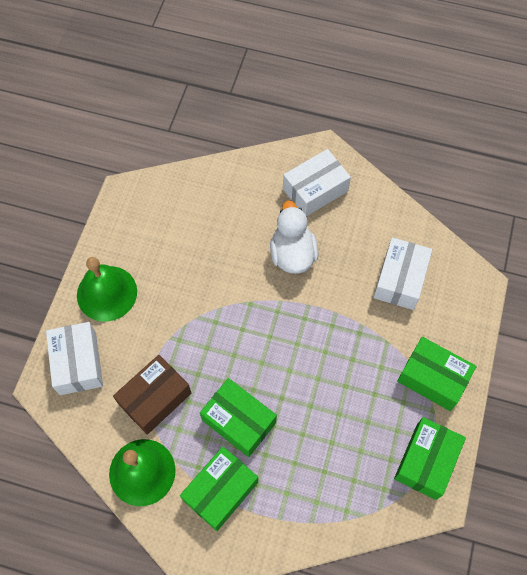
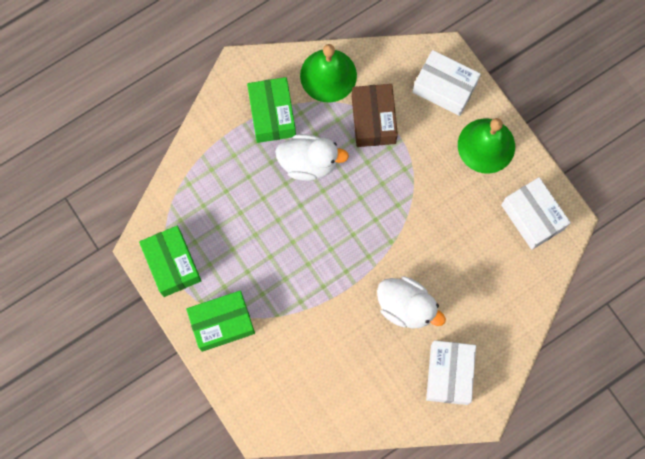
camera: 130 degrees right, 10 degrees up
green box [200,378,277,457] -> white duck [275,134,349,181]
white box [373,237,432,310] -> white box moved to [501,177,571,250]

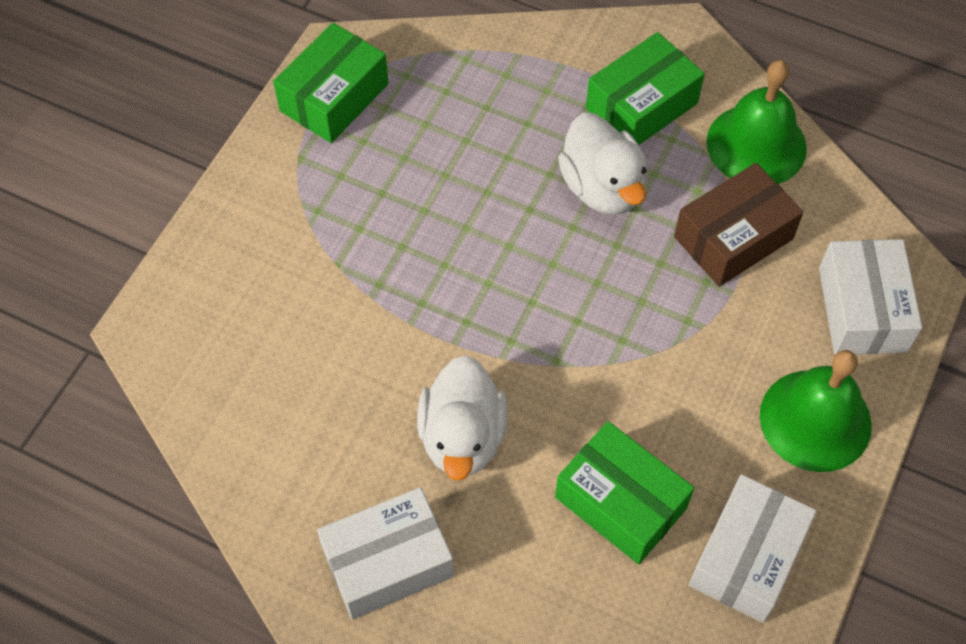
camera: 60 degrees right, 15 degrees down
green box [186,291,255,352] -> green box moved to [555,421,694,564]

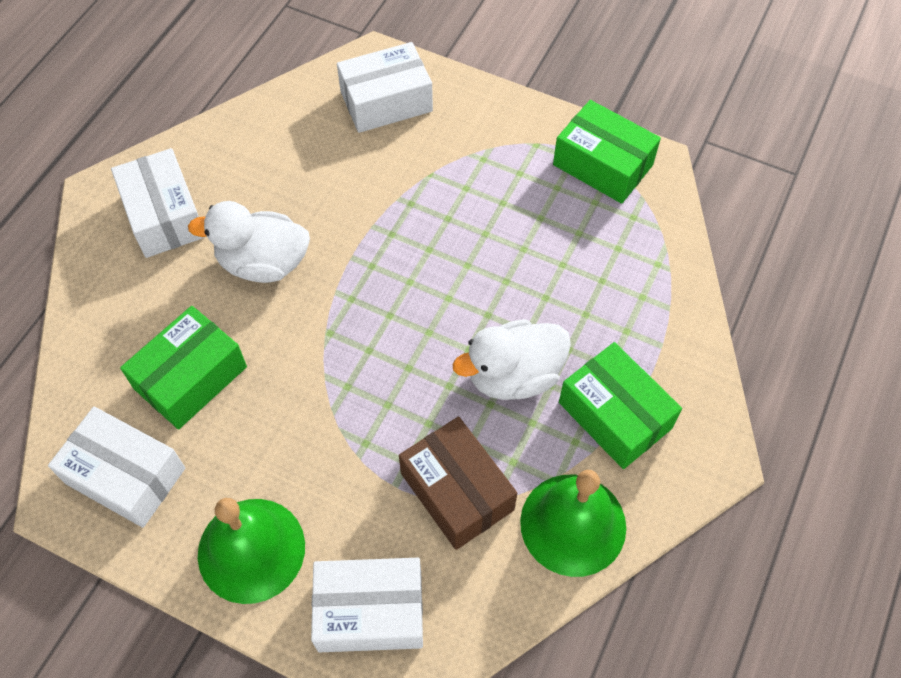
camera: 90 degrees right, 0 degrees up
none -> white box [337,42,433,133]

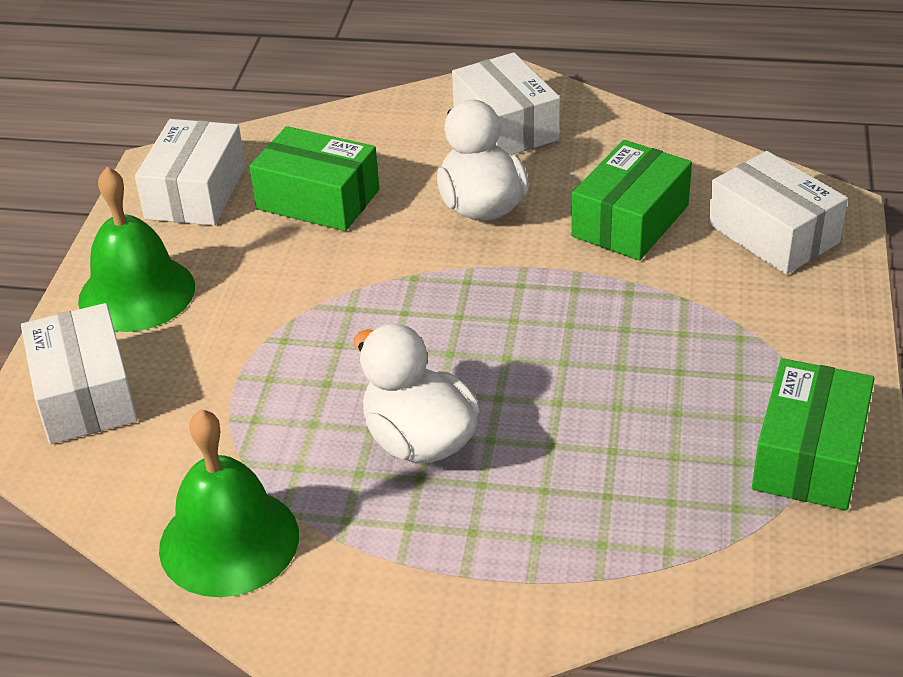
camera: 75 degrees right, 20 degrees down
white box [111,148,205,258] -> white box turned 75 degrees counterclockwise [452,52,560,155]
brown box [399,416,517,550] -> none
green box [559,342,682,469] -> green box moved to [571,140,692,261]

